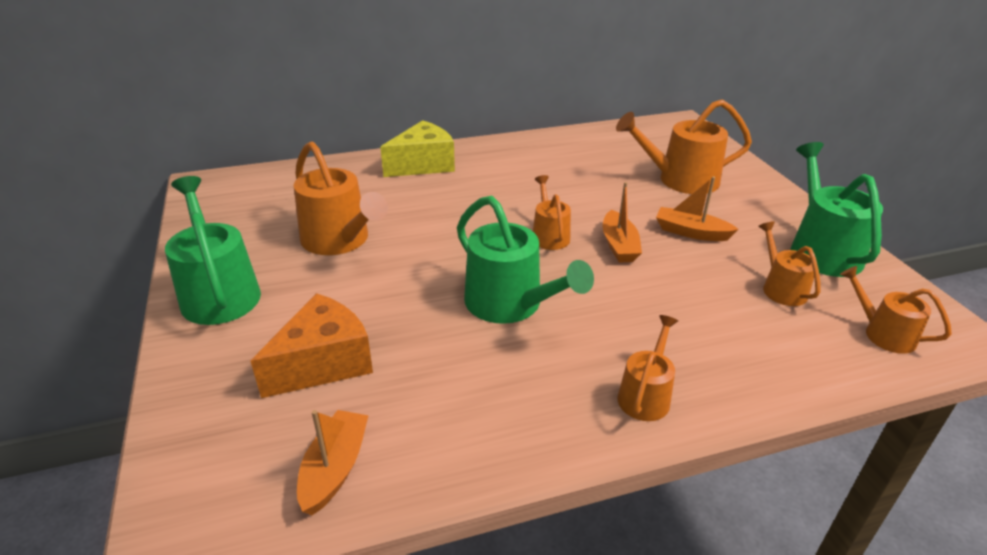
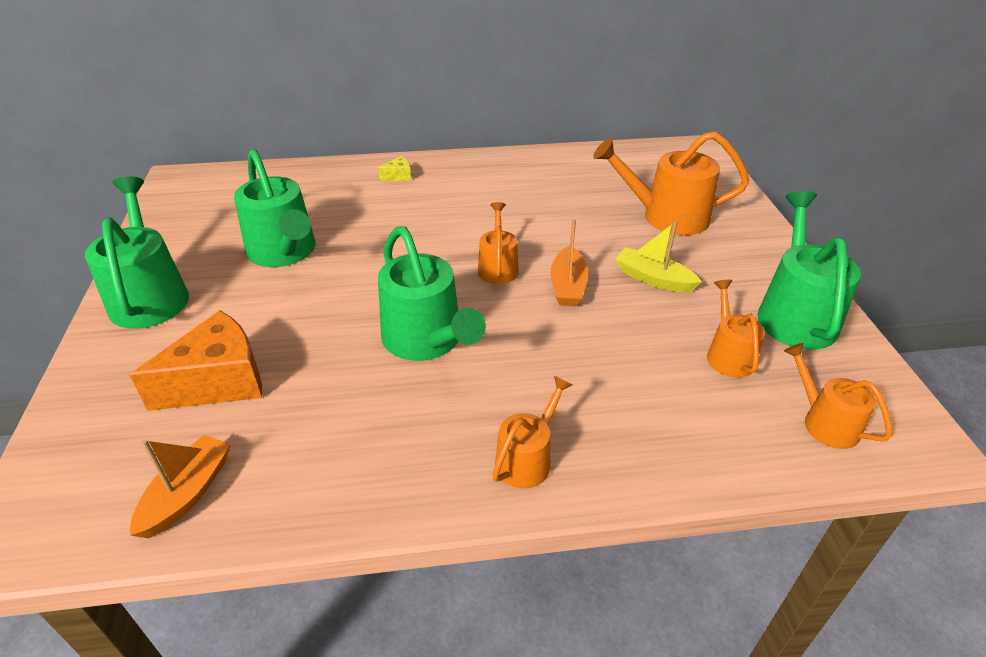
camera: 10 degrees right, 5 degrees up
orange watering can [294,142,388,255] -> green watering can [234,149,316,267]
yellow cheese [380,120,455,177] -> yellow cheese [378,156,411,181], size x0.43
orange boat [656,176,739,241] -> yellow boat [615,221,702,293]

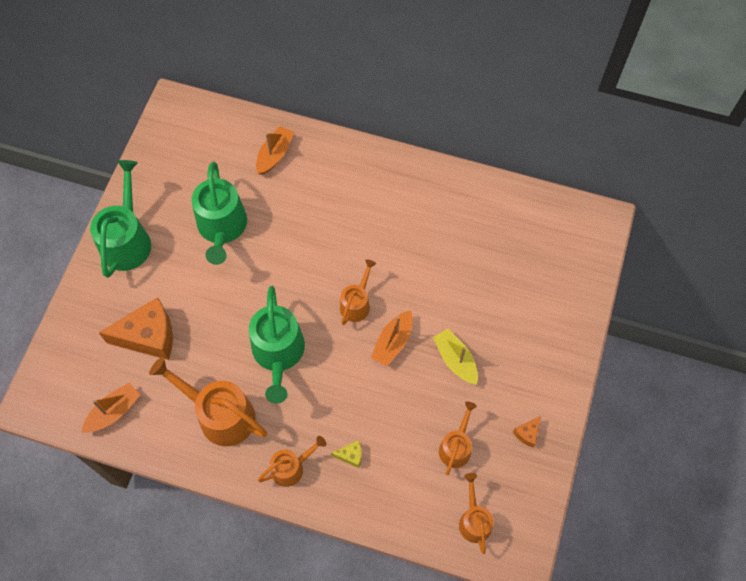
camera: 25 degrees right, 25 degrees up
yellow cheese [378,156,411,181] -> yellow cheese moved to [331,440,362,468]
orange watering can [593,131,749,235] -> orange watering can moved to [149,357,267,446]
green watering can [757,191,861,349] -> orange cheese [513,416,541,447]
none -> orange boat [256,126,294,175]

